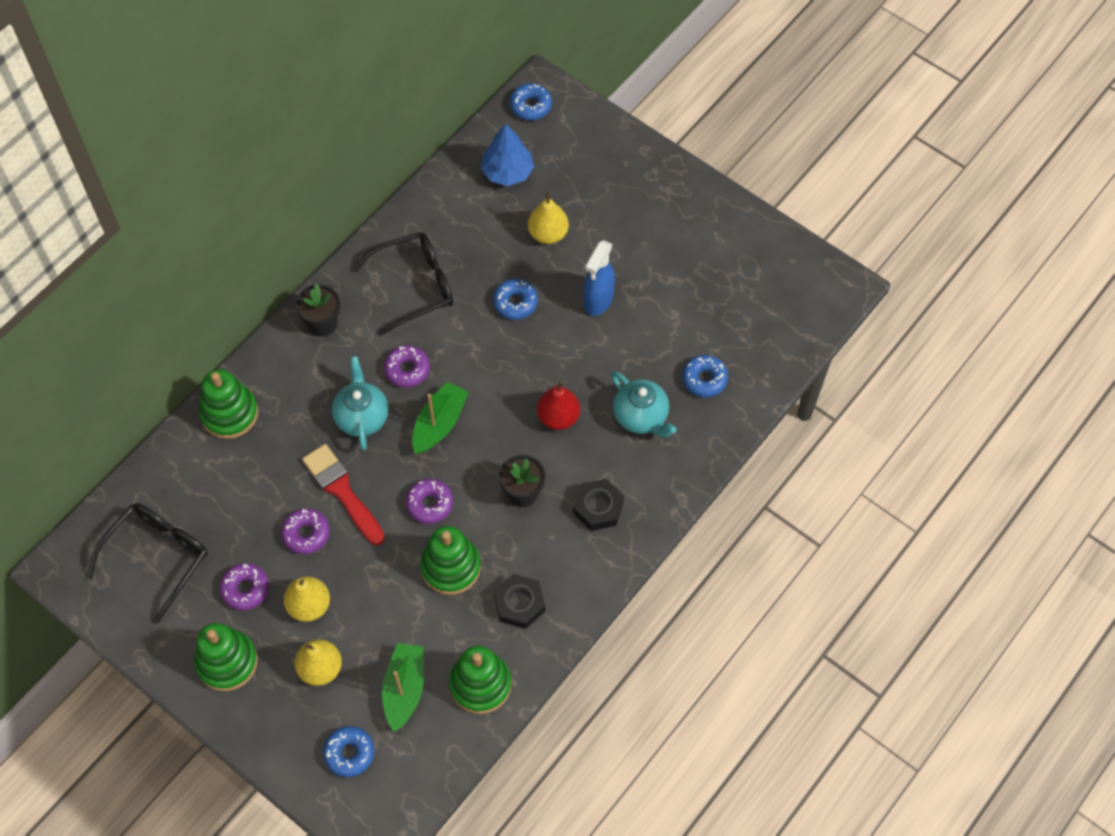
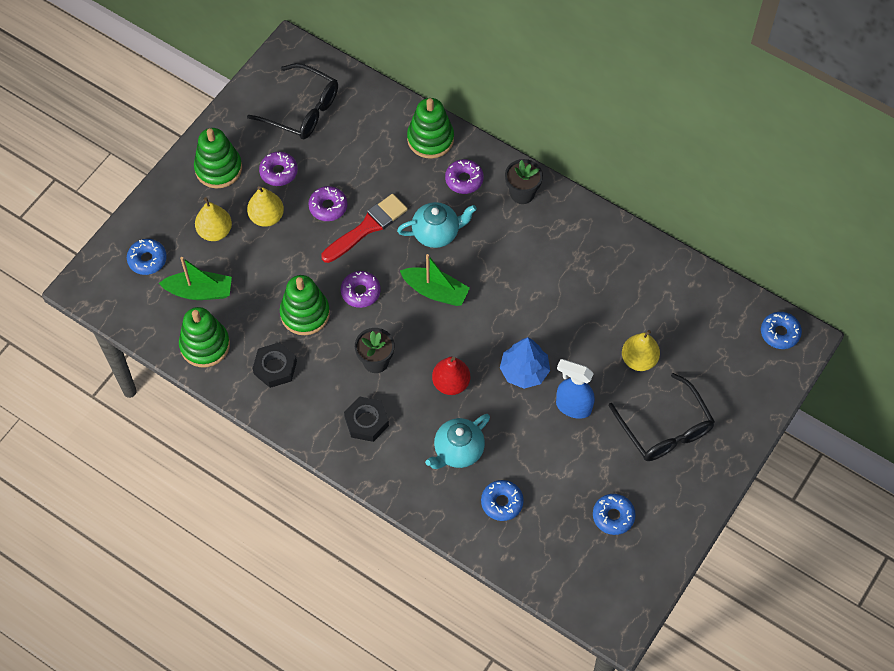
camera: 85 degrees right, 0 degrees up
black glasses [353,232,453,335] -> black glasses moved to [608,373,715,461]
purple donut [384,345,430,388] -> purple donut moved to [445,159,484,194]
blue tree [481,124,534,186] -> blue tree moved to [500,337,550,389]
blue donut [493,279,538,320] -> blue donut moved to [593,494,636,535]

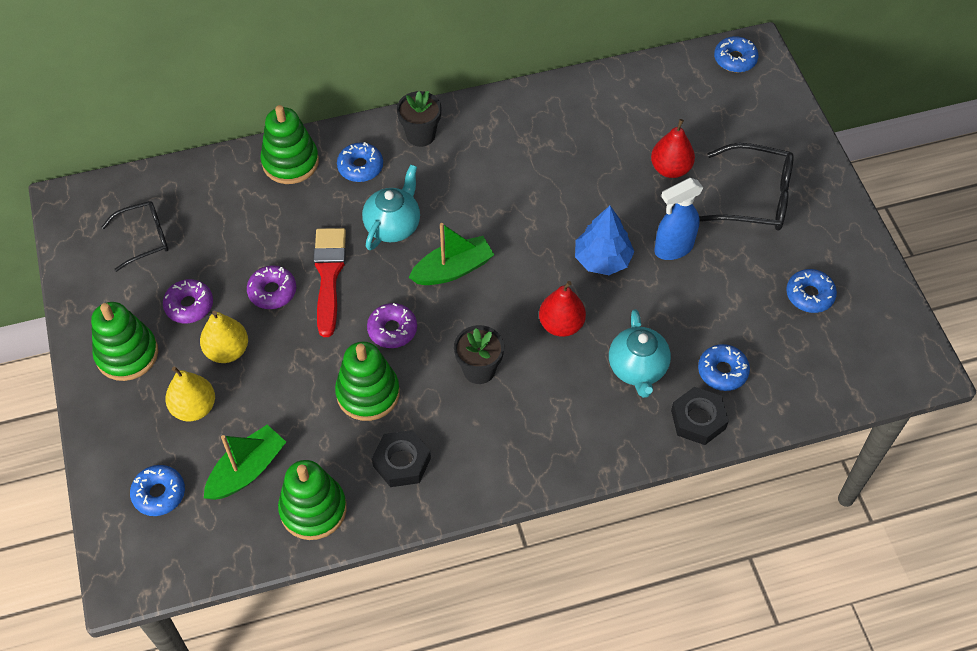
camera: 50 degrees left, 5 degrees down
black glasses [247,63,338,139] -> black glasses [102,201,169,272], size x0.66
black nut [344,397,389,442] -> black nut moved to [671,387,729,445]
purple donut [445,159,484,194] -> blue donut [337,142,383,182]
yellow pear [622,330,660,371] -> red pear [651,119,695,178]

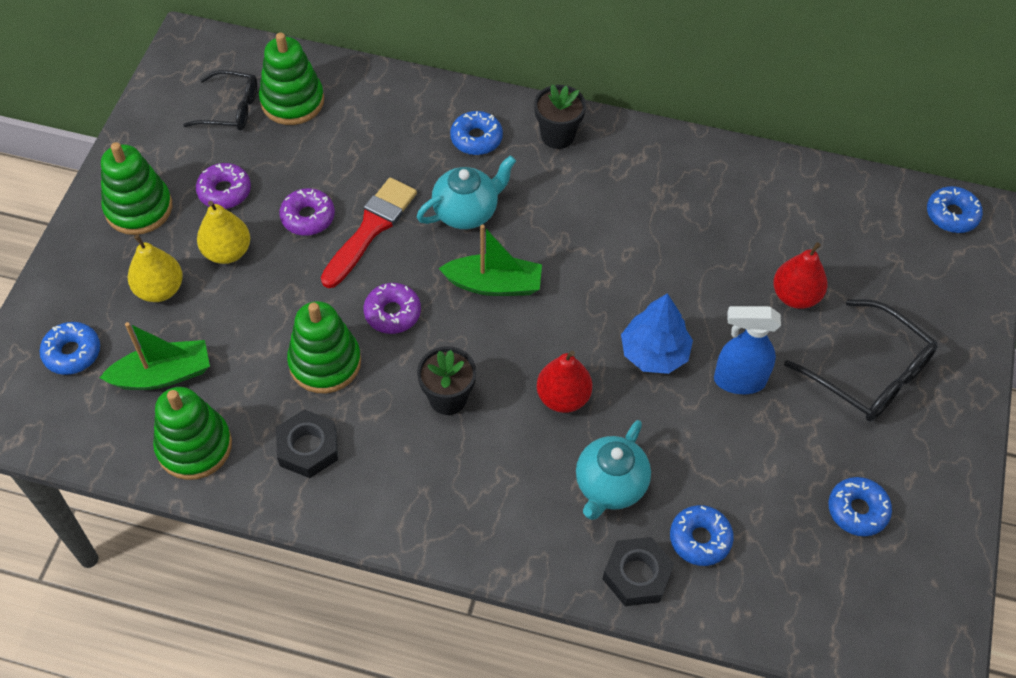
camera: 30 degrees right, 0 degrees up
green stacking toy [260,105,319,184] -> green stacking toy moved to [259,33,324,125]

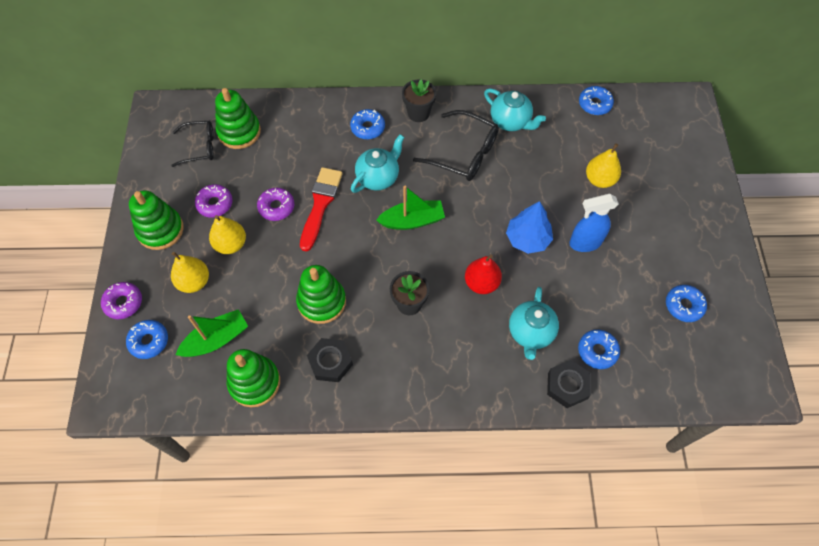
camera: 15 degrees left, 5 degrees up
purple donut [364,283,421,334] -> purple donut moved to [101,282,142,319]
red pear [773,242,827,309] -> yellow pear [586,143,621,188]
black glasses [784,299,938,422] -> black glasses moved to [413,110,499,181]
blue donut [927,186,983,233] -> blue donut moved to [579,86,614,115]
none -> turquoise teapot [484,88,546,131]

